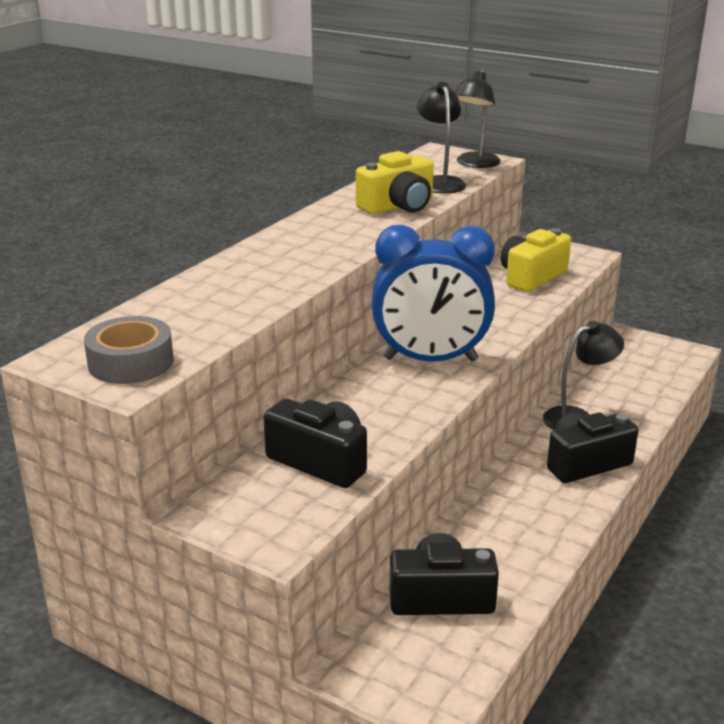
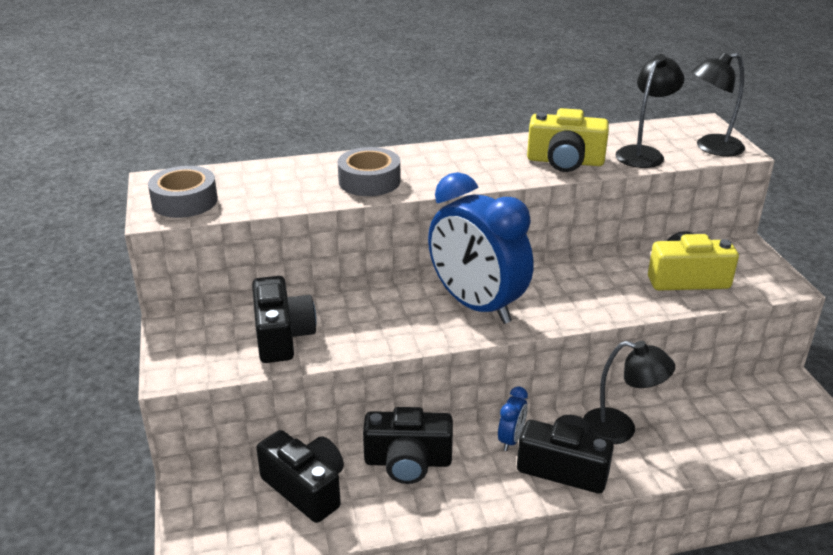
camera: 45 degrees right, 5 degrees up
none -> grey tape [338,147,401,196]
none -> black camera [363,407,453,484]
none -> blue clock [498,387,528,451]

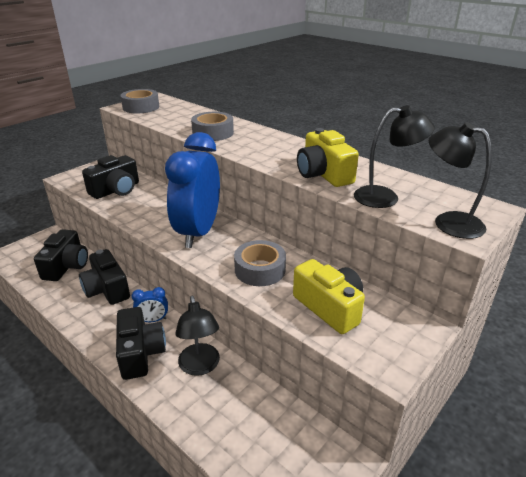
camera: 55 degrees right, 0 degrees up
none -> grey tape [234,240,286,286]

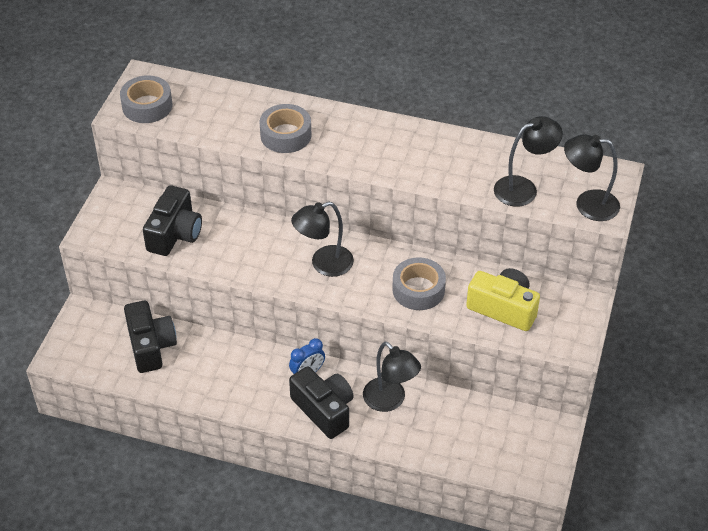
camera: 25 degrees left, 15 degrees up
black camera [79,249,130,305] -> none
blue clock [165,132,220,248] -> black lamp [291,202,354,277]
yellow camera [297,128,359,187] -> none

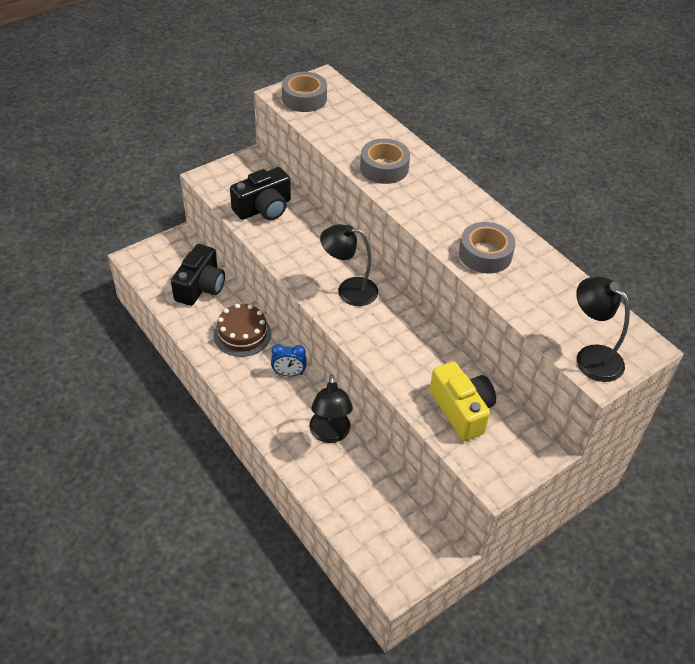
camera: 35 degrees right, 0 degrees up
black camera [289,366,354,439] -> none
grey tape [392,257,446,310] -> grey tape moved to [459,222,516,273]
black lamp [494,116,563,207] -> none
none -> brown cake [214,304,272,357]

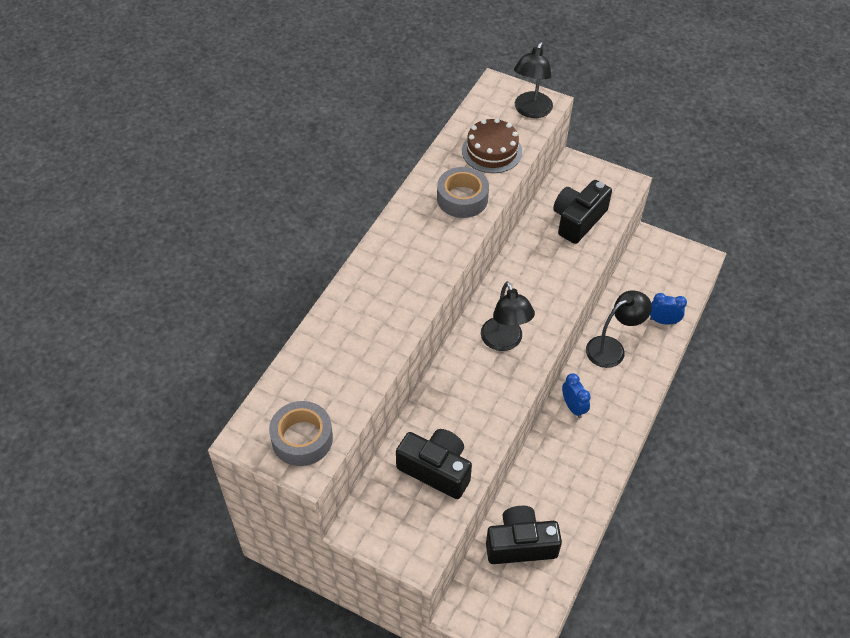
camera: 115 degrees left, 5 degrees up
brown cake [214,304,272,357] -> brown cake moved to [462,118,522,173]
grey tape [360,139,410,184] -> none
yellow camera [430,361,496,441] -> black camera [553,180,612,244]
none -> blue clock [650,293,687,324]

